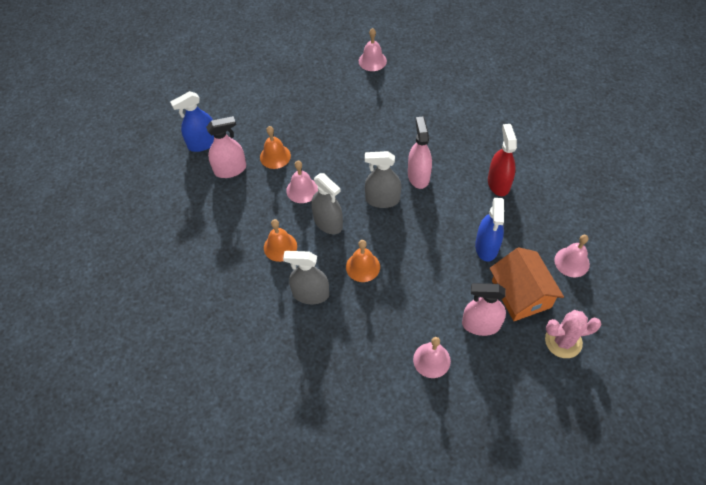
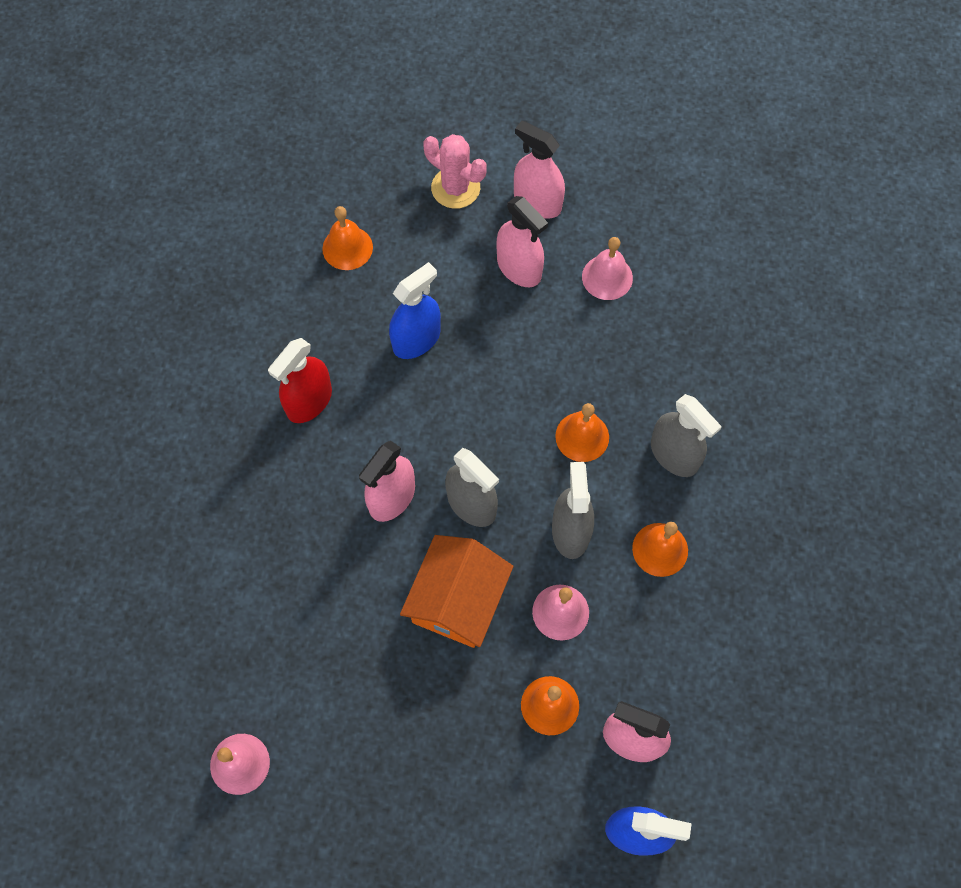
camera: 140 degrees left, 10 degrees up
orange house [490,247,564,321] -> orange house moved to [400,535,514,648]
pink bell [554,235,590,277] -> orange bell [322,206,373,270]
none -> pink spray bottle [514,121,565,219]

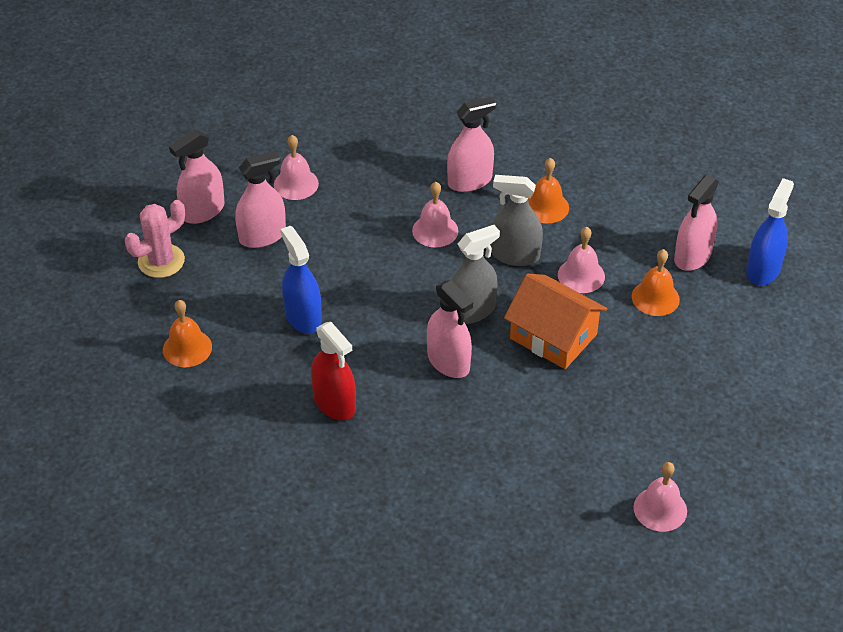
camera: 75 degrees left, 20 degrees down
orange bell [555,403,609,462] -> pink bell [412,182,458,248]
grey spray bottle [651,394,722,477] -> pink spray bottle [447,97,496,192]

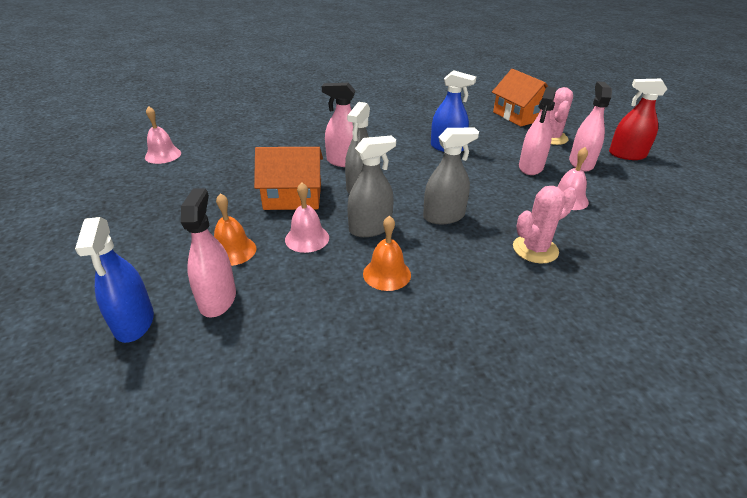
camera: 140 degrees right, 10 degrees down
orange bell [163,300,212,367] -> none
red spray bottle [311,322,356,421] -> red spray bottle moved to [609,79,667,160]
pink bell [412,182,458,248] -> grey spray bottle [423,128,479,224]
pink spray bottle [447,97,496,192] -> none
none -> orange house [492,69,548,127]
none -> pink cactus [513,186,577,263]

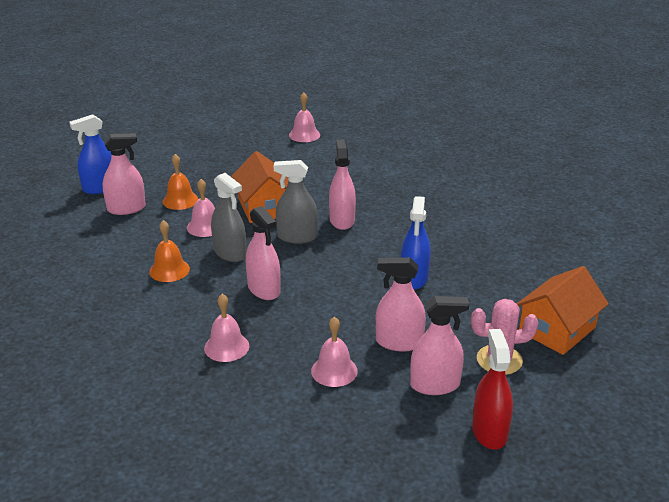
camera: 75 degrees right, 5 degrees down
grey spray bottle [423,128,479,224] -> pink spray bottle [246,206,281,300]
pink cactus [513,186,577,263] -> pink bell [204,294,249,362]

